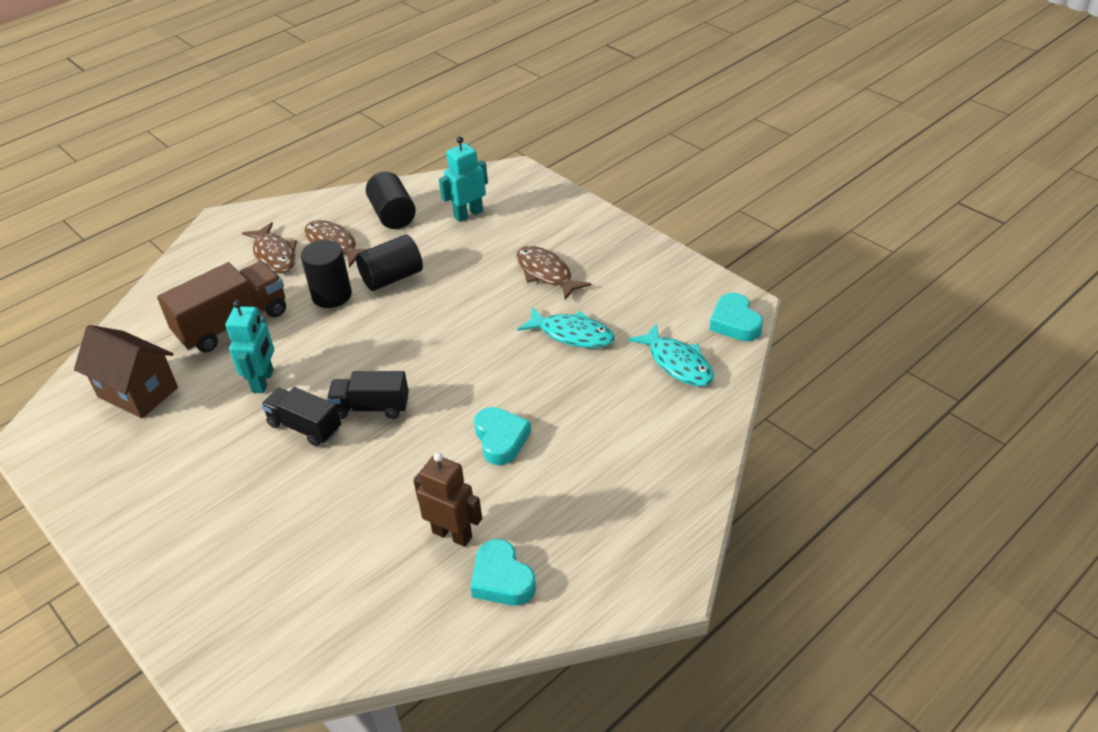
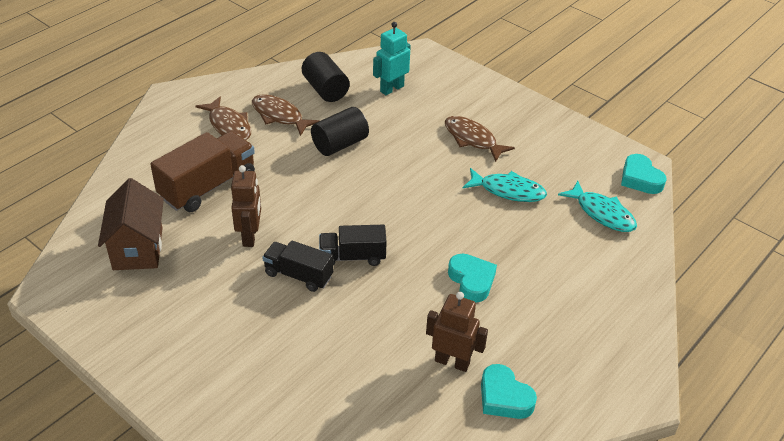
camera: 10 degrees left, 0 degrees up
brown house [74,325,178,418] -> brown house turned 60 degrees clockwise [98,178,164,270]
turquoise robot [226,300,274,393] -> brown robot [231,165,261,247]
black cylinder [301,240,352,308] -> none

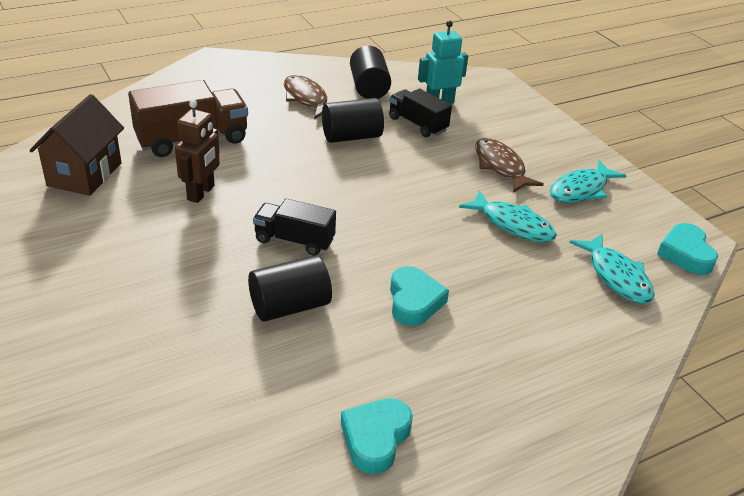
camera: 20 degrees right, 5 degrees down
brown fish [195,96,251,140] -> none
black truck [262,240,333,292] -> black truck moved to [389,88,452,137]
brown robot [426,292,488,372] -> none
turquoise heart [481,364,537,419] -> turquoise heart turned 45 degrees clockwise [341,398,413,474]
none -> black cylinder [248,255,332,322]
none -> turquoise fish [550,160,627,203]

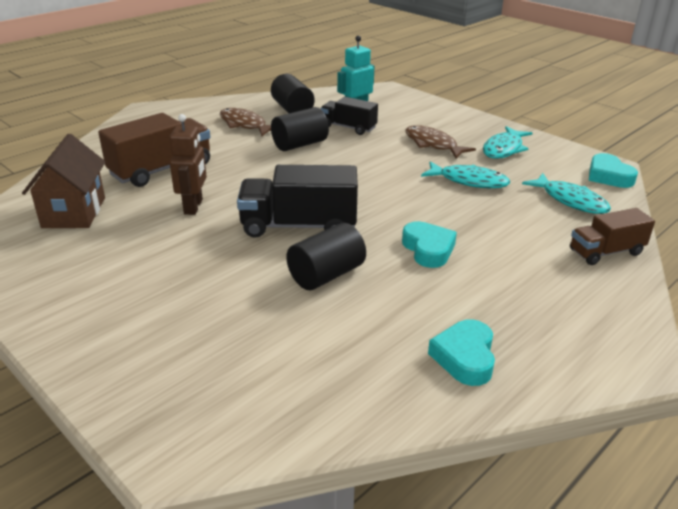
camera: 15 degrees left, 5 degrees down
black truck [253,199,336,255] -> black truck [237,165,358,238], size x1.61
none -> brown truck [570,208,655,265]

